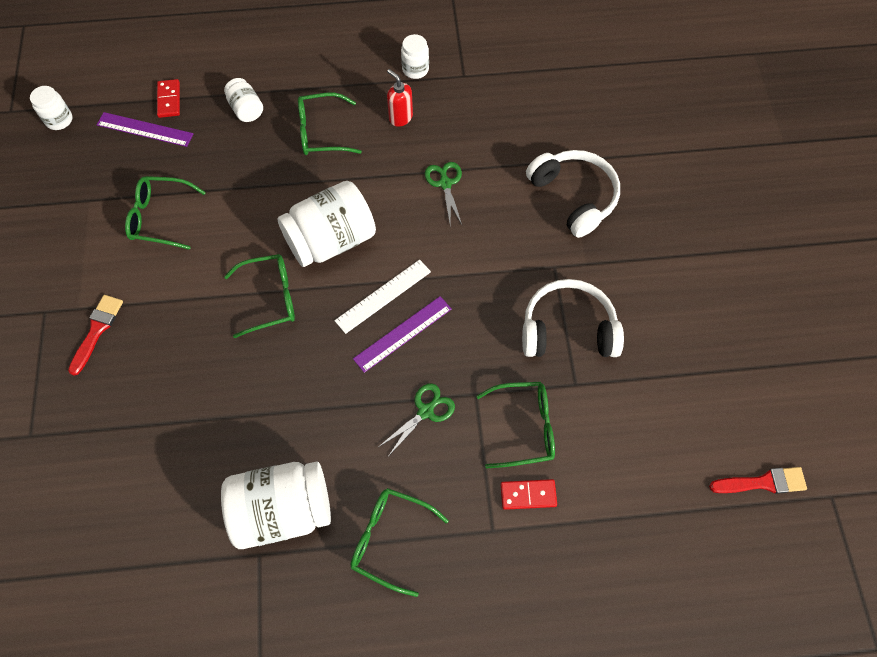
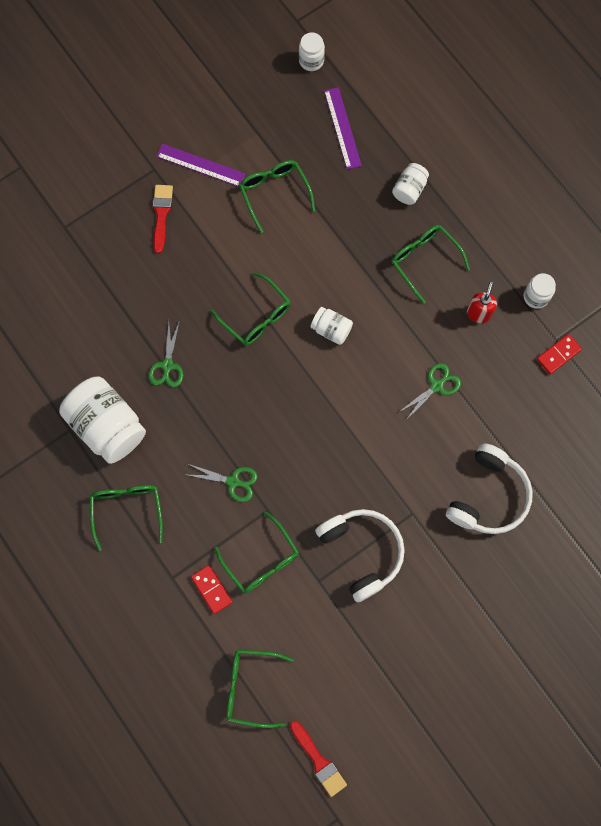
camera: 60 degrees right, 10 degrees up
red brush [68,295,123,376] -> red brush turned 75 degrees counterclockwise [153,185,173,253]
red domino [157,79,180,118] -> red domino moved to [537,334,582,374]
white jar [277,181,376,267] -> white jar [311,307,353,345], size x0.50
white ruler [334,260,431,334] -> none
purple ruler [353,296,452,373] -> purple ruler moved to [157,144,245,187]
none -> green scissors [148,320,183,387]
none -> green glasses [226,649,293,728]

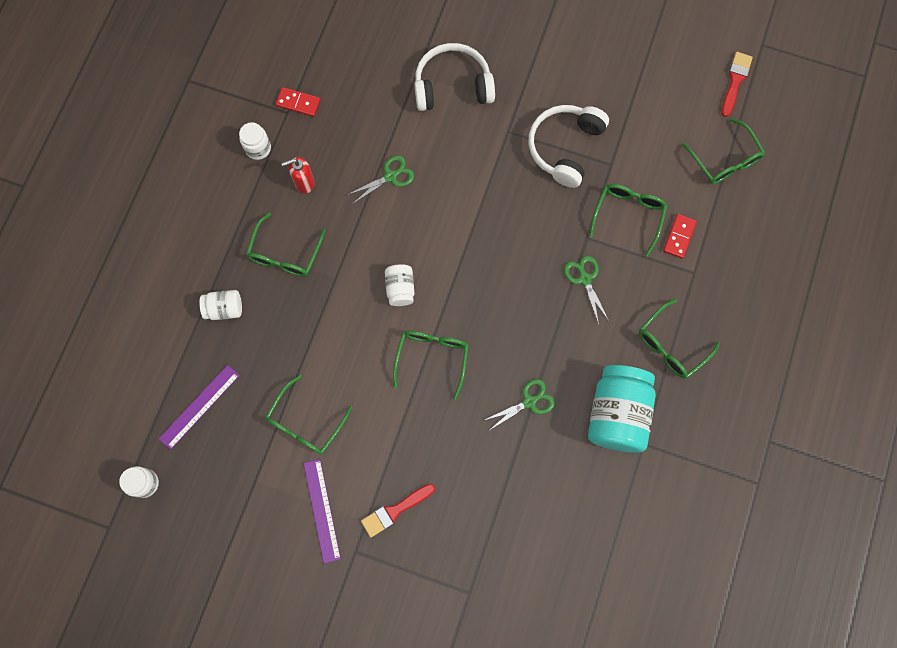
camera: 125 degrees left, 0 degrees up
white jar [59,377,146,464] -> turquoise jar [588,365,656,453]
green scissors [399,363,461,420] -> green scissors turned 135 degrees clockwise [347,155,415,203]

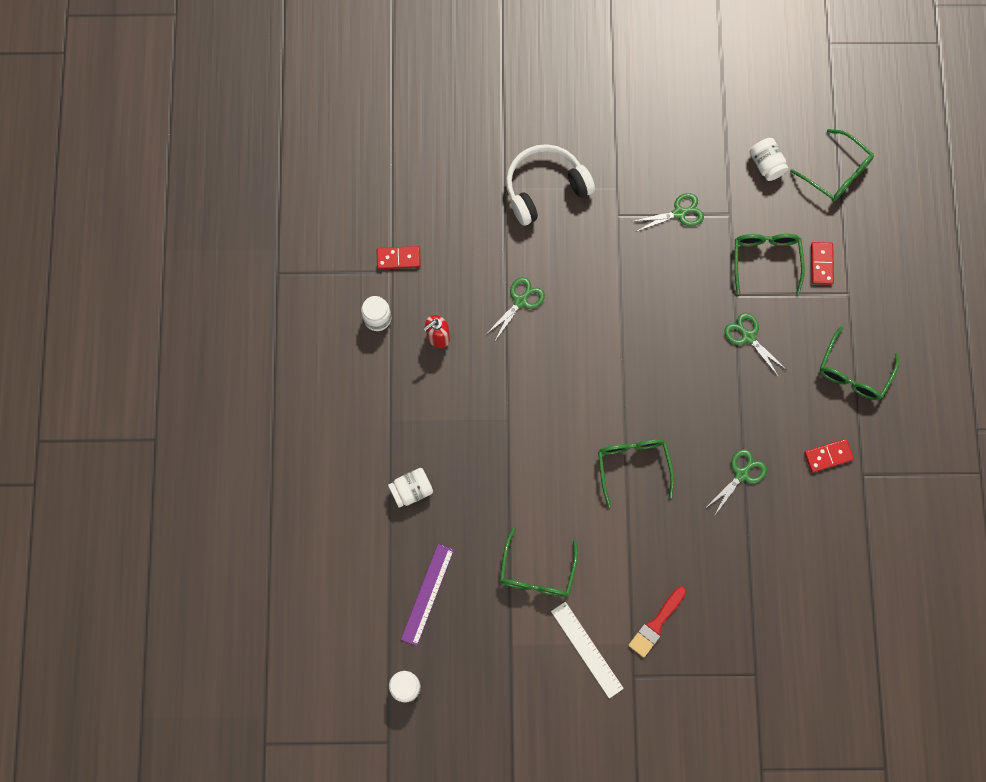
camera: 20 degrees left, 0 degrees up
green glasses [246,213,326,277] -> none
purple ruler [303,459,341,563] -> white ruler [551,602,624,699]
white jar [385,264,414,306] -> white jar moved to [750,138,788,181]
white headphones [528,105,609,188] -> green scissors [632,193,704,232]
turquoise jar [588,365,656,453] -> red domino [804,439,854,472]
red brush [721,52,753,117] -> none

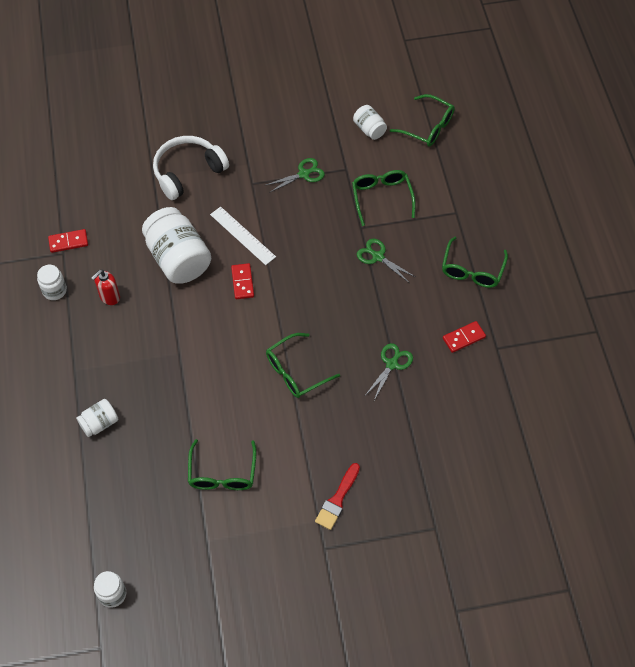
camera: 10 degrees left, 15 degrees down
purple ruler [401,544,454,646] -> none
green scissors [487,277,545,341] -> white jar [142,207,211,284]
white ruler [551,602,624,699] -> white ruler moved to [210,207,276,265]
green glasses [598,439,674,508] -> green glasses turned 105 degrees counterclockwise [266,333,340,398]
red domino [811,242,834,285] -> red domino moved to [231,263,254,299]

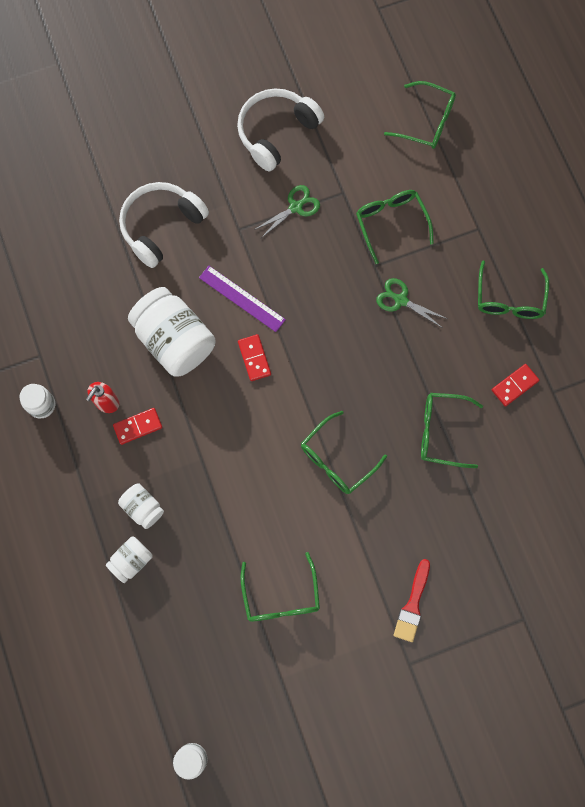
camera: 10 degrees left, 15 degrees up
red domino [48,229,88,253] -> red domino moved to [113,408,162,445]
white ruler [210,207,276,265] -> purple ruler [199,266,286,332]
white jar [353,105,387,140] -> white jar moved to [118,484,164,529]
green scissors [366,343,413,400] -> green glasses [421,393,483,468]
none -> white headphones [237,88,324,171]

